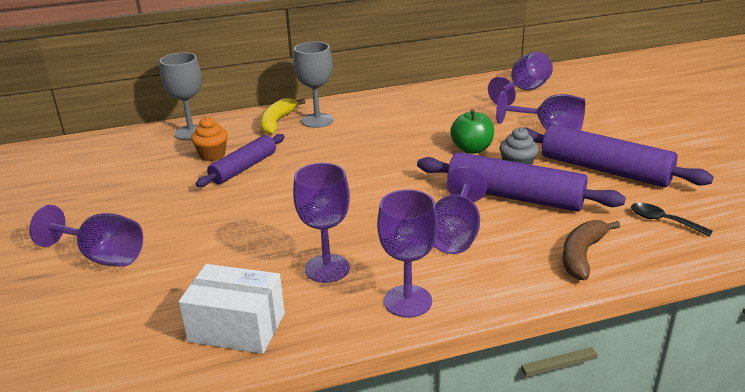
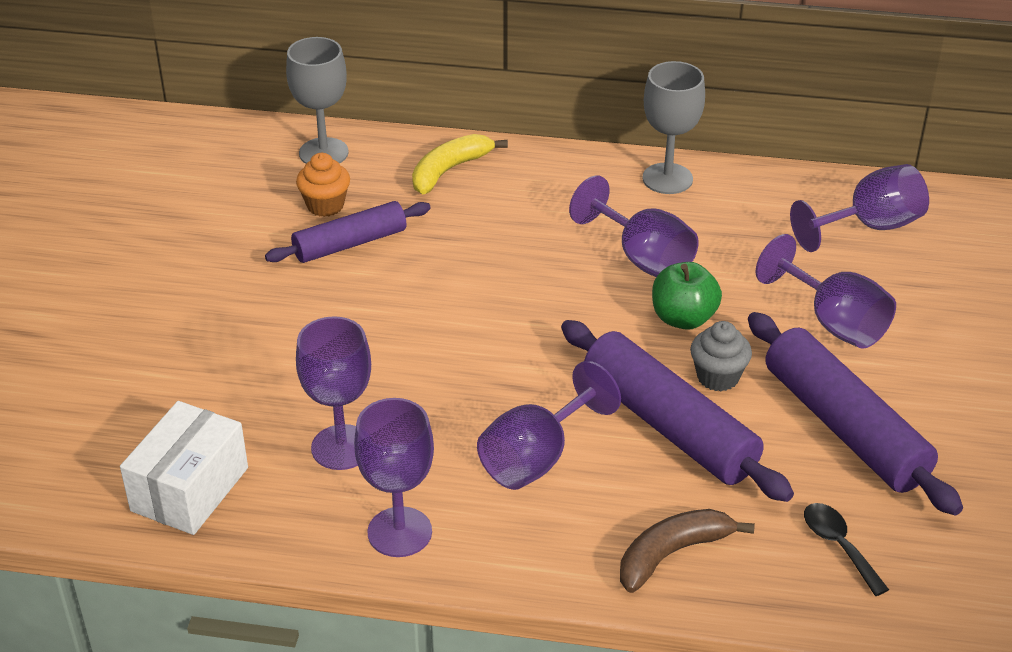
camera: 25 degrees right, 10 degrees up
purple goblet [29,205,143,267] -> purple goblet moved to [569,175,699,277]
white box [179,264,285,354] -> white box turned 75 degrees clockwise [120,401,248,535]
grey goblet [293,42,333,128] -> grey goblet moved to [642,61,705,194]

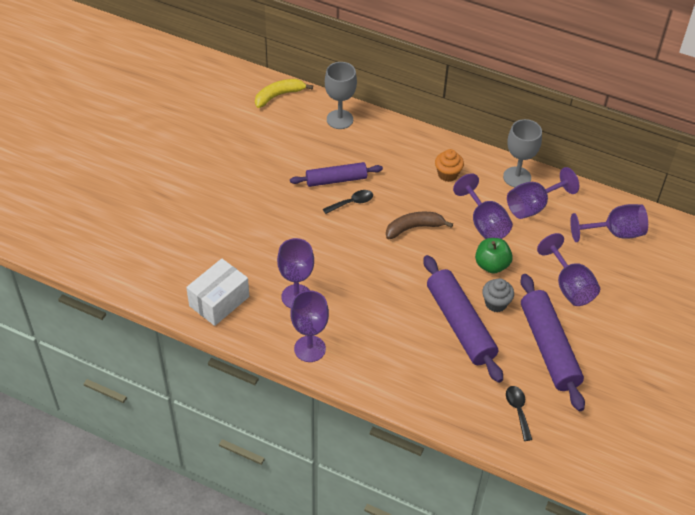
camera: 15 degrees right, 10 degrees up
orange cupcake [296,153,350,217] -> orange cupcake moved to [435,149,464,182]
yellow banana [412,134,508,194] -> yellow banana moved to [255,79,313,108]
purple goblet [477,361,621,490] -> purple goblet moved to [507,167,579,219]
brown banana [620,509,755,593] -> brown banana moved to [386,212,453,239]
none -> black spoon [323,190,373,214]

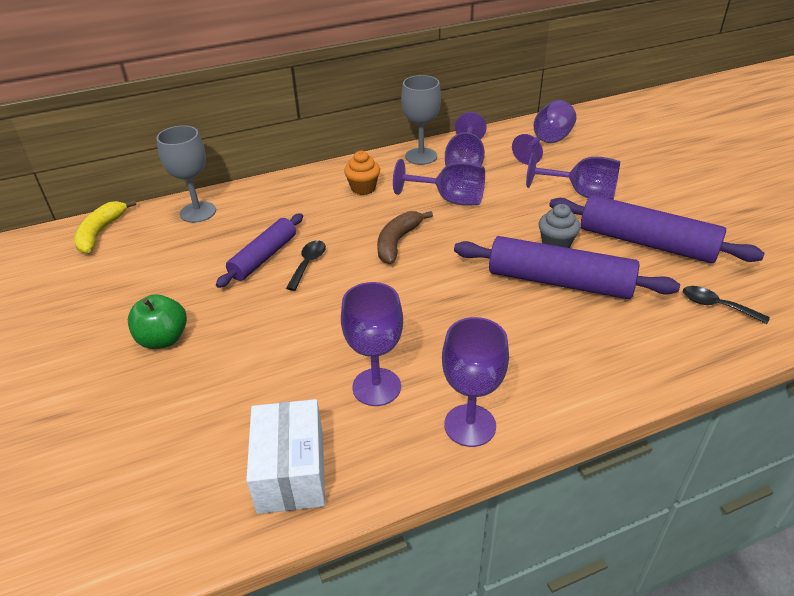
camera: 45 degrees left, 10 degrees down
green apple [475,238,513,274] -> green apple moved to [128,294,187,349]

